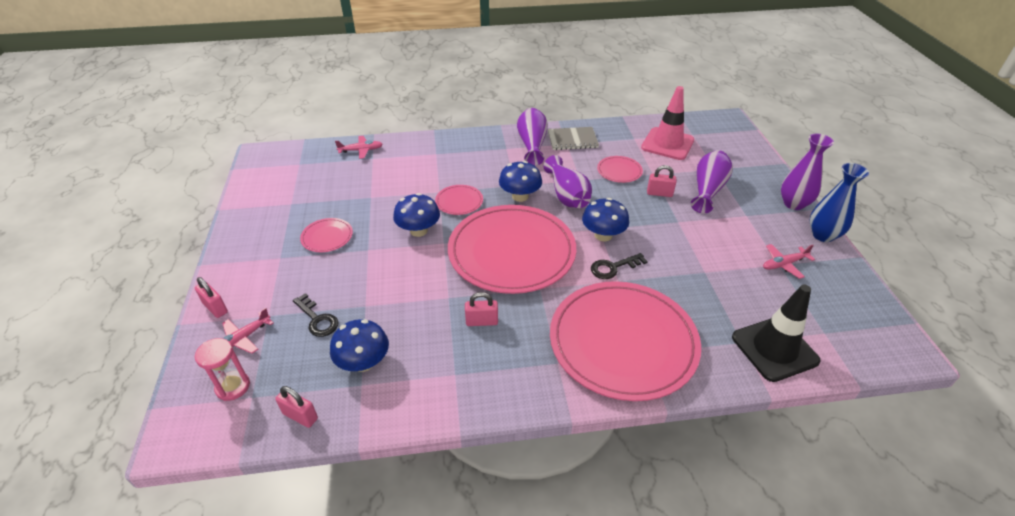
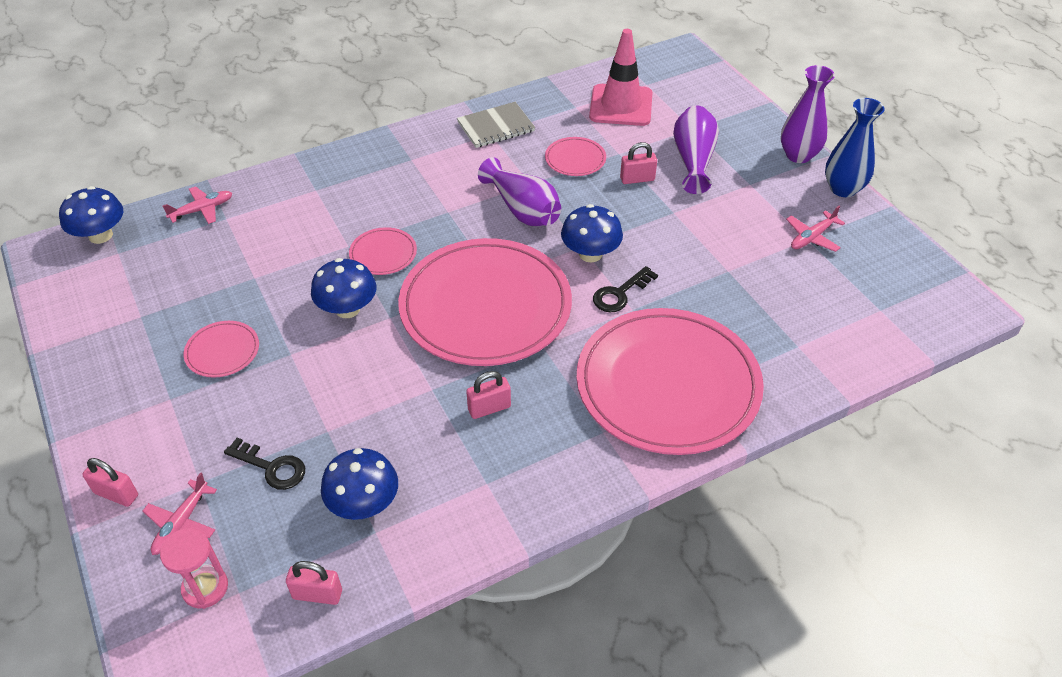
camera: 20 degrees left, 5 degrees up
blue mushroom [499,161,542,202] -> blue mushroom moved to [59,186,123,244]
purple vase [517,108,548,166] -> none
black traffic cone [732,285,821,382] -> none

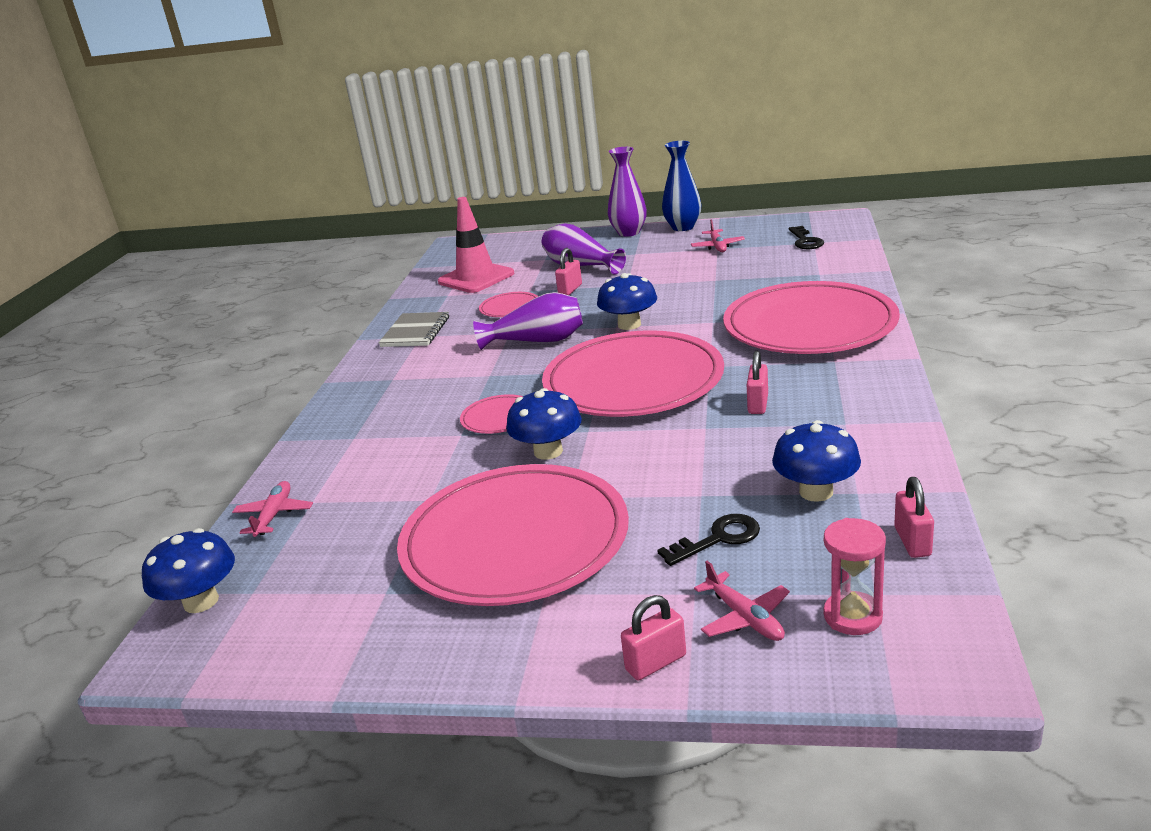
camera: 50 degrees left, 20 degrees down
pink plate [184,321,259,377] -> pink plate [397,464,629,606], size x2.43
pink padlock [286,561,342,605] -> pink padlock turned 45 degrees counterclockwise [894,477,934,558]
black key [593,266,658,312] -> black key moved to [789,226,824,249]

